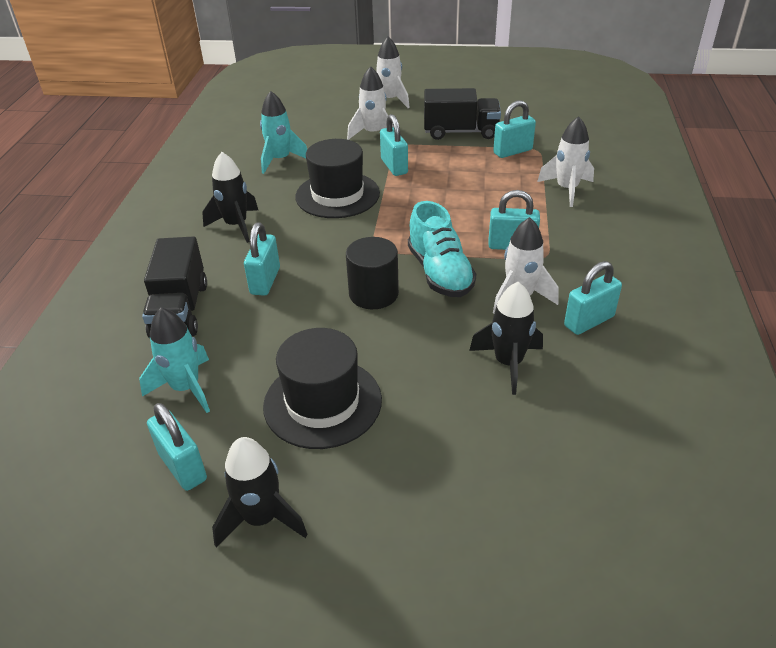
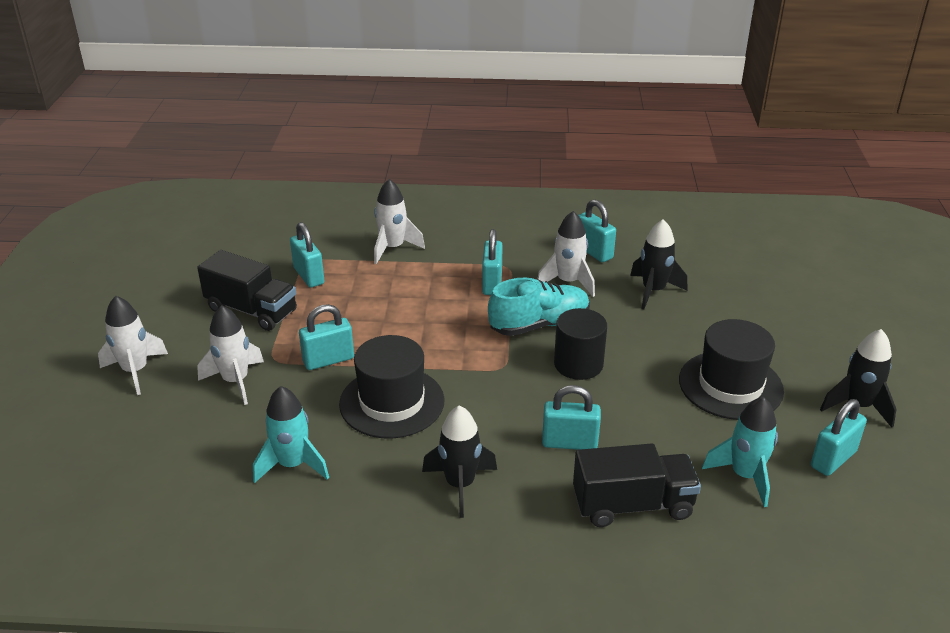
camera: 95 degrees left, 5 degrees down
black truck [424,88,501,140] -> black truck turned 120 degrees clockwise [197,250,297,331]

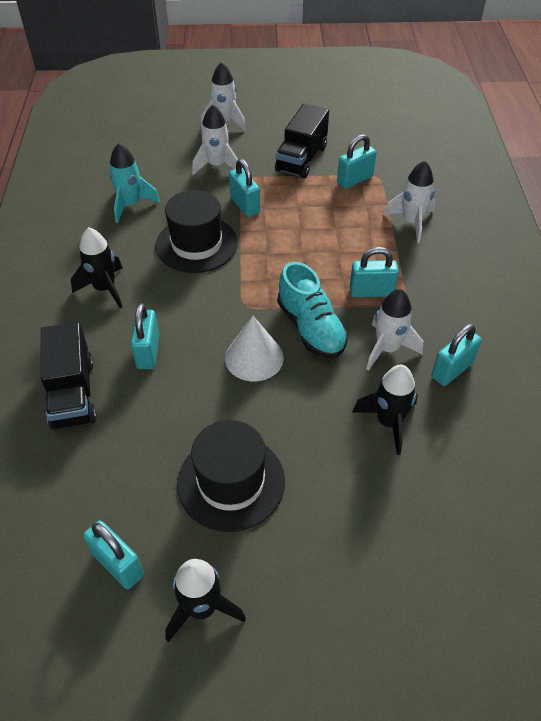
camera: 85 degrees right, 15 degrees up
black cylinder [554,308,607,380] -> white cone [225,316,284,381]
turquoise rocket [702,397,778,507] -> none

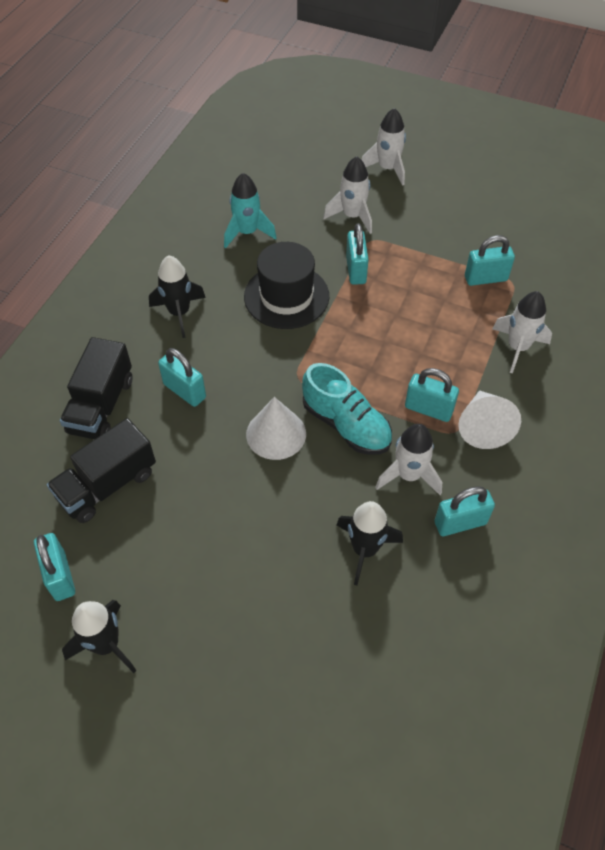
camera: 25 degrees right, 5 degrees up
turquoise padlock [131,304,159,369] -> turquoise padlock turned 75 degrees counterclockwise [158,348,206,407]
black hat [177,420,285,532] -> none
black truck [275,104,329,179] -> black truck moved to [47,418,156,523]
turquoise shoe [277,262,348,358] -> turquoise shoe turned 45 degrees counterclockwise [302,363,392,455]
none -> white cone [458,390,521,449]

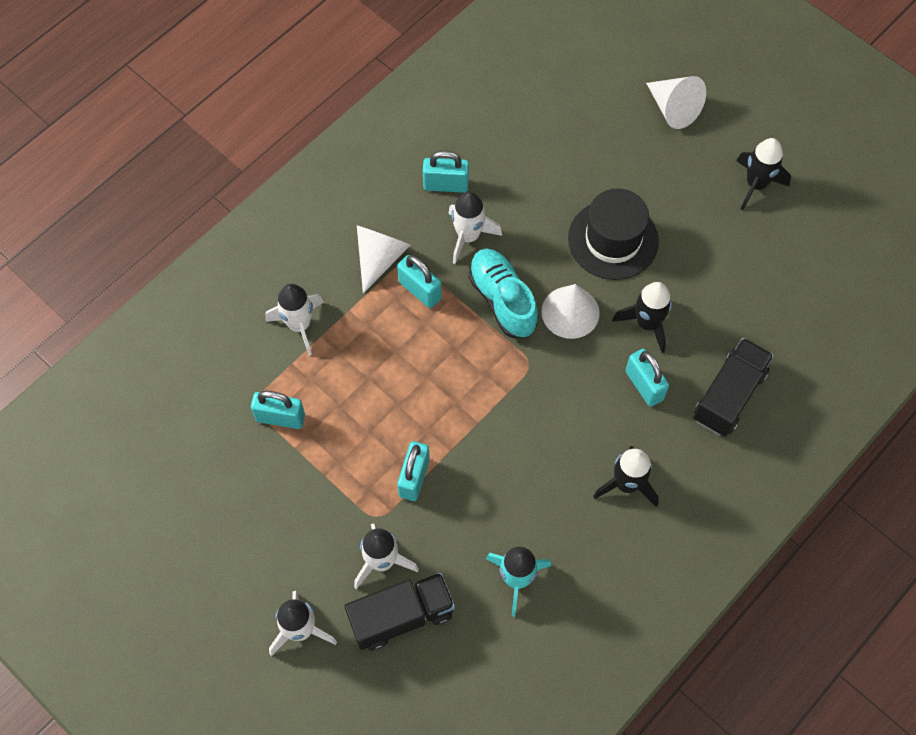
camera: 160 degrees left, 10 degrees up
turquoise padlock [34,533,75,601] -> none
black truck [47,418,156,523] -> black truck moved to [344,572,455,651]
black hat [244,242,329,329] -> black hat moved to [568,189,659,280]
black rocket [337,501,403,585] -> black rocket moved to [613,282,672,353]
none -> white cone [646,76,706,129]

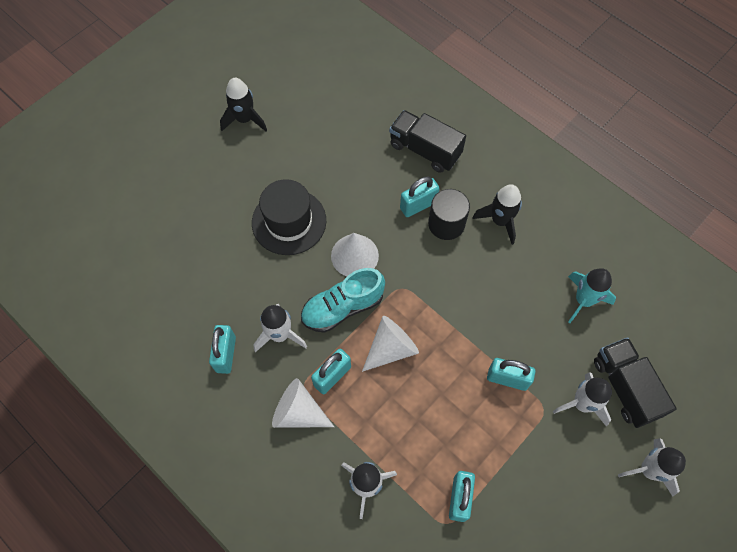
camera: 90 degrees left, 0 degrees up
black rocket [613,282,672,353] -> none
white cone [646,76,706,129] -> white cone moved to [362,316,419,372]
none -> black cylinder [428,189,470,240]

